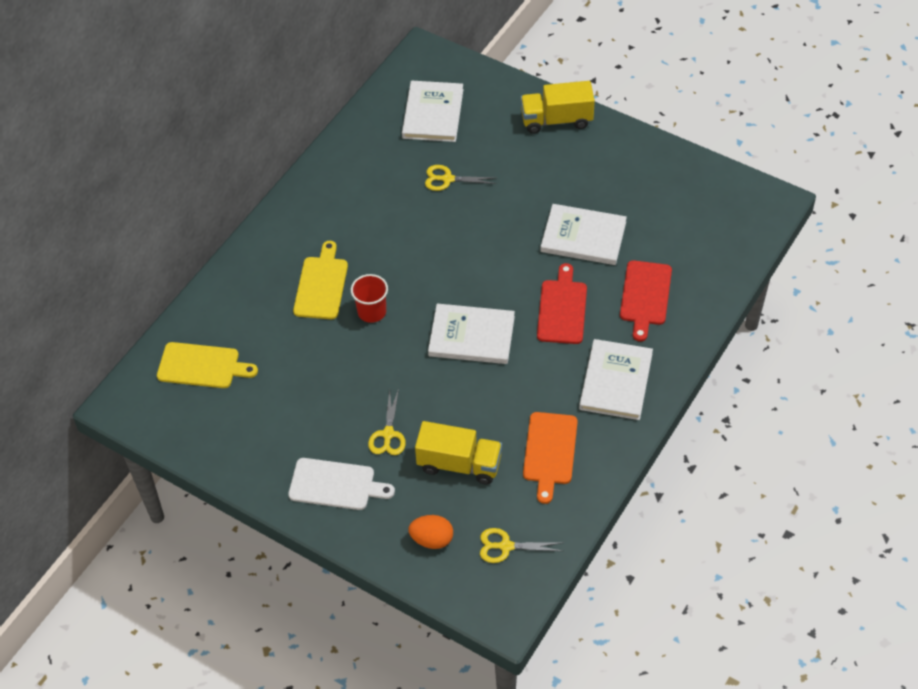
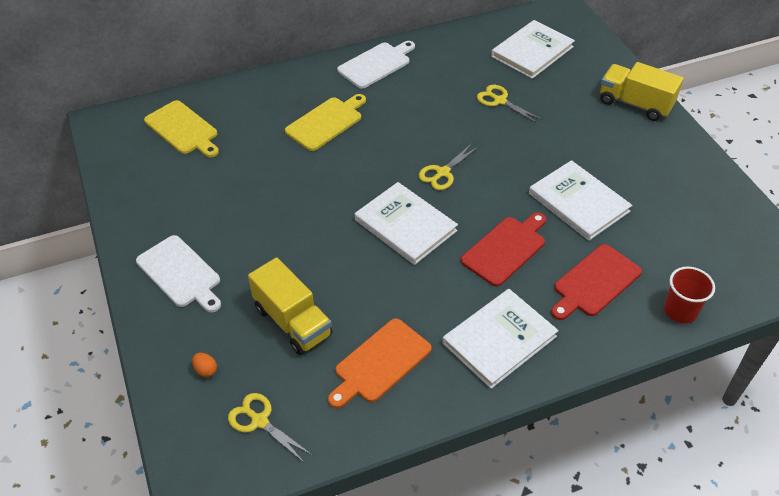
camera: 35 degrees right, 5 degrees down
red cup [351,274,388,323] -> red cup moved to [664,266,715,324]
yellow scissors [368,388,406,455] -> yellow scissors moved to [419,144,478,190]
orange egg [408,515,453,549] -> orange egg [192,353,217,377], size x0.57
none -> white cutting board [337,41,415,89]

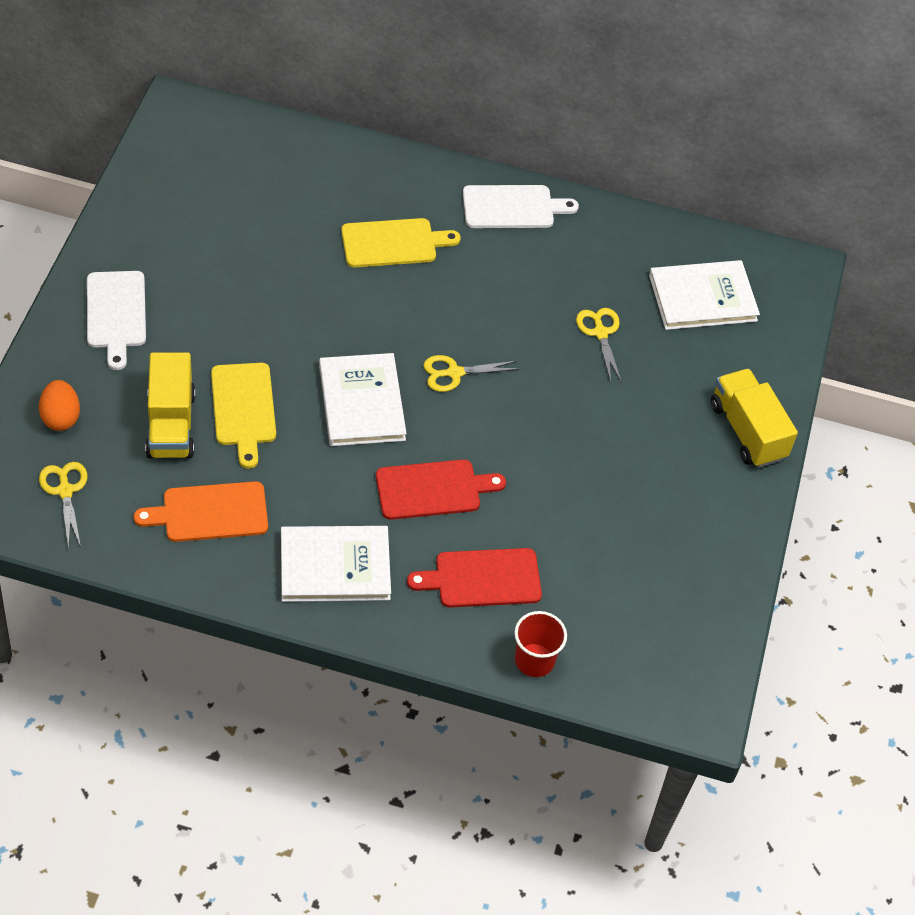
camera: 30 degrees right, 5 degrees up
yellow cutting board [144,100,219,158] -> yellow cutting board moved to [211,363,276,469]
orange egg [192,353,217,377] -> orange egg [39,380,80,431], size x1.75
white book [529,160,632,241] -> none

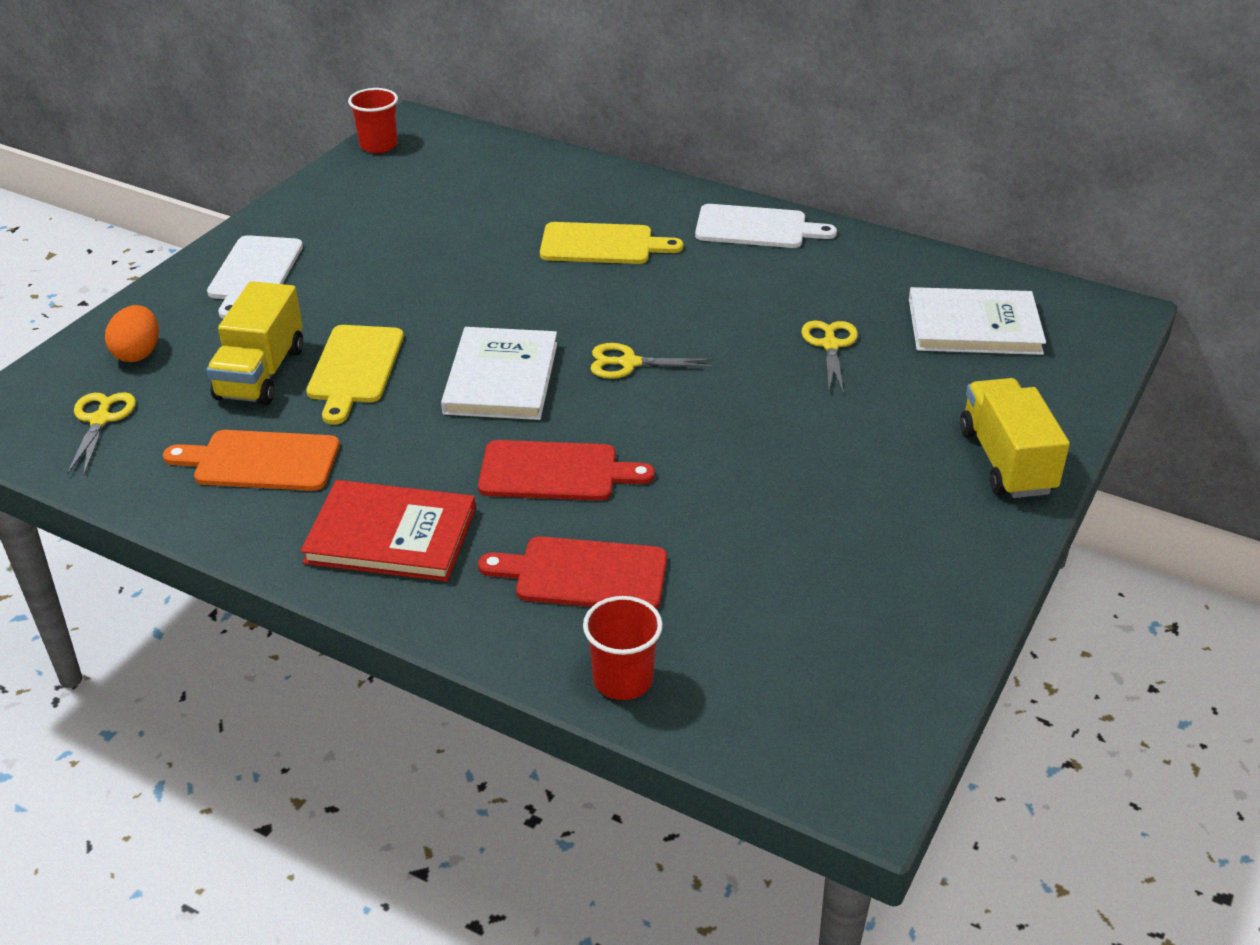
camera: 20 degrees right, 15 degrees down
white book [281,526,391,602] -> red book [300,480,476,582]
none -> red cup [348,88,398,153]

